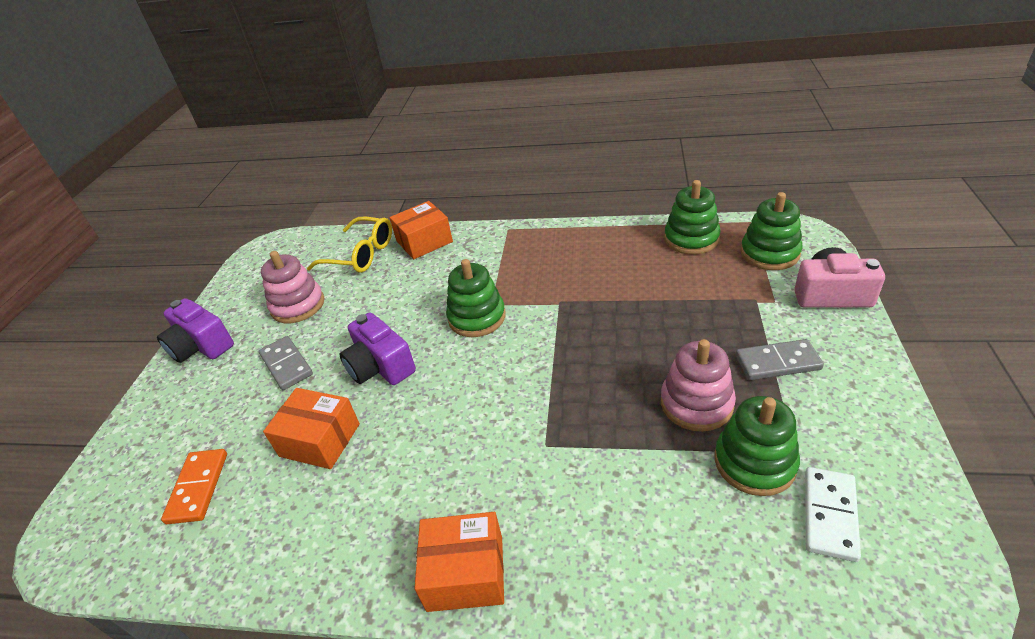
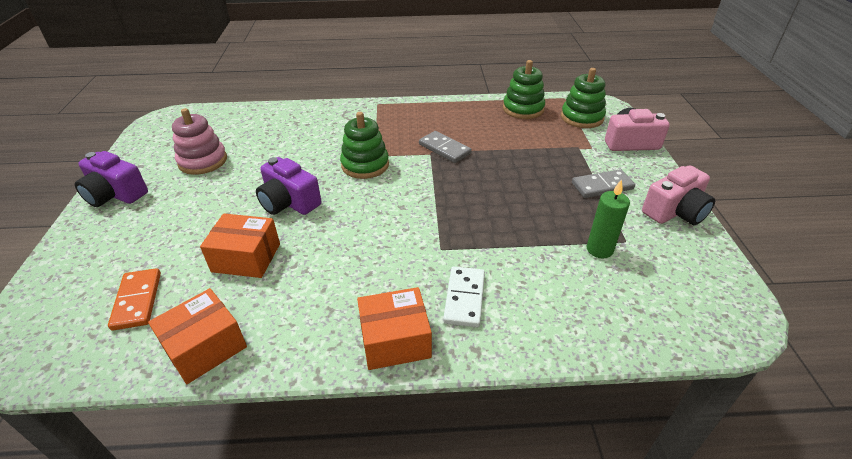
camera: 15 degrees left, 0 degrees up
grey domino [259,336,313,390] -> grey domino moved to [419,131,472,163]
yellow glasses [307,216,392,273] -> none
orange box [390,201,453,259] -> orange box moved to [148,288,247,384]
pink stacking toy [661,339,736,432] -> none
green stacking toy [714,396,800,496] -> green candle [587,179,630,258]
white domino [805,467,861,562] -> white domino moved to [443,266,485,327]
none -> pink camera [642,166,715,225]

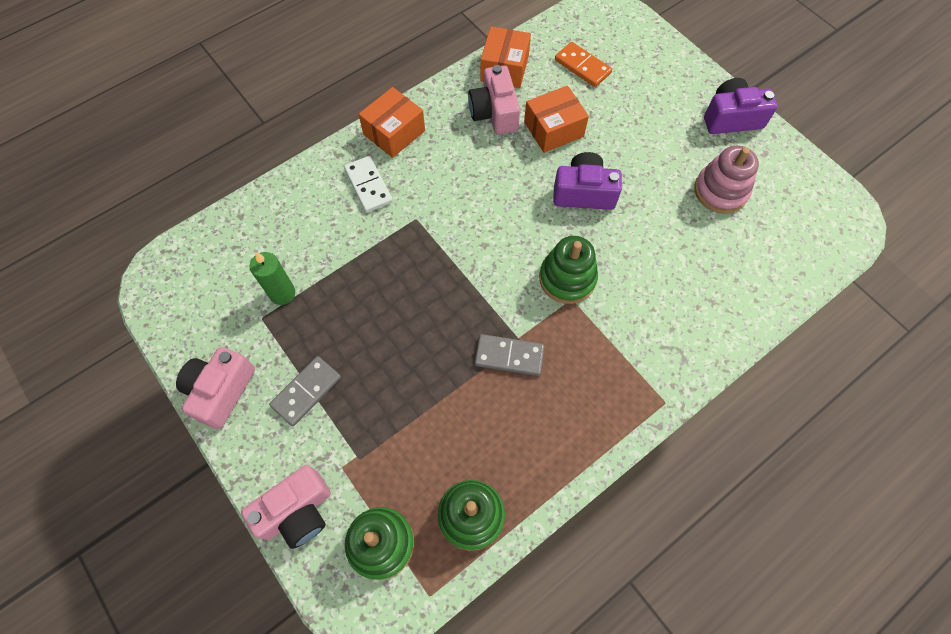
camera: 145 degrees right, 25 degrees up
none -> pink camera [468,65,520,135]

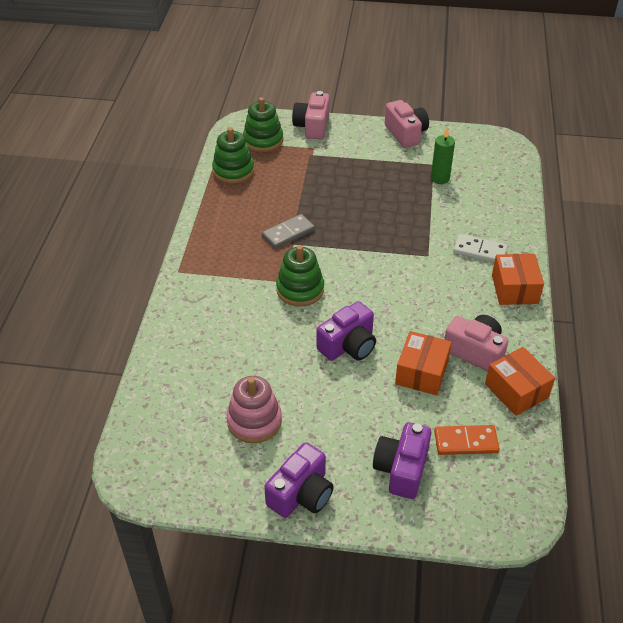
camera: 135 degrees right, 20 degrees down
grey domino [269,356,341,426] -> none
none -> purple camera [373,422,431,499]

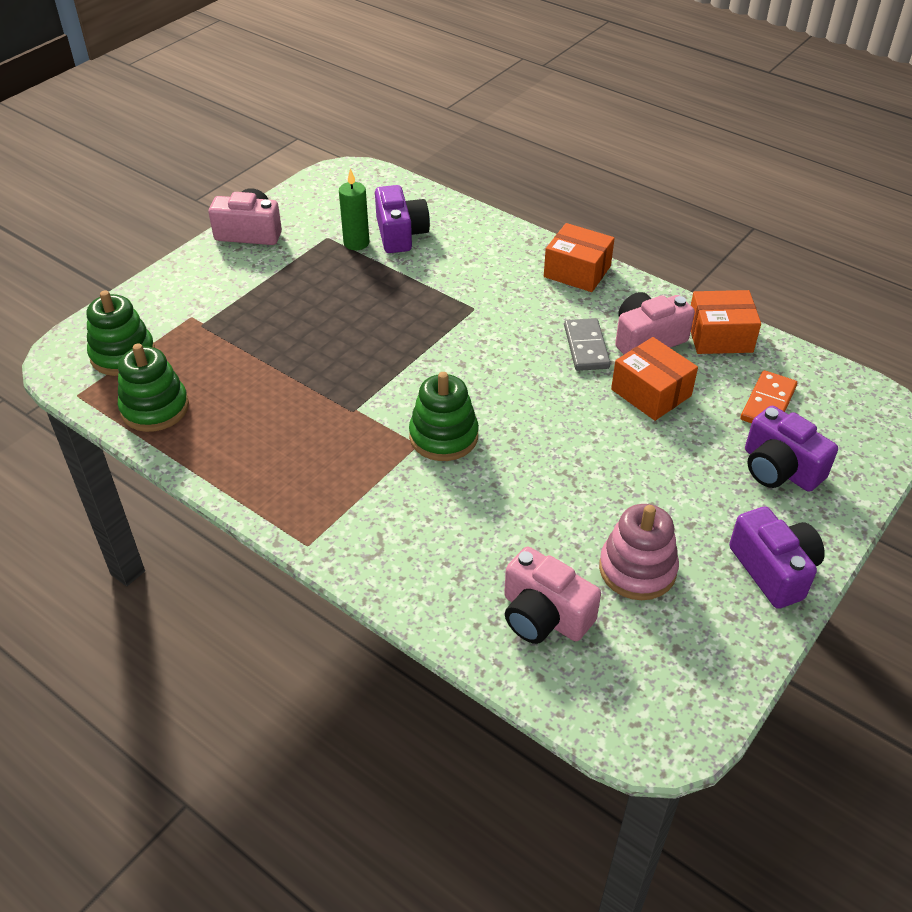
camera: 60 degrees left, 0 degrees up
grey domino [262,214,315,249] -> grey domino moved to [564,318,610,371]
pink camera [292,91,330,139] -> pink camera moved to [504,547,601,644]
purple camera [316,301,376,361] -> purple camera moved to [375,185,430,253]
white domino [453,234,508,262] -> none

